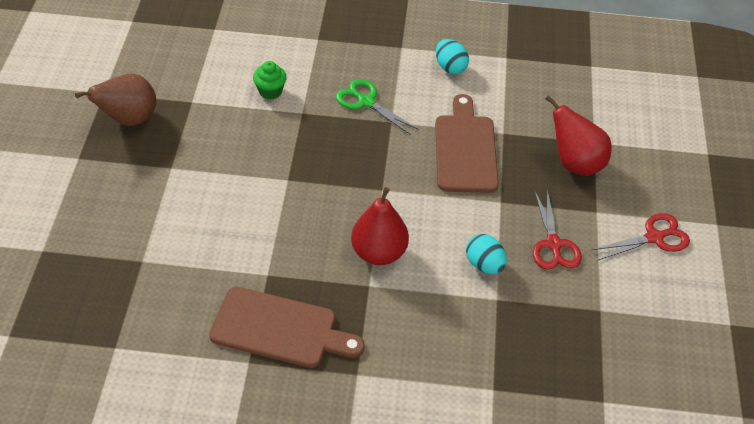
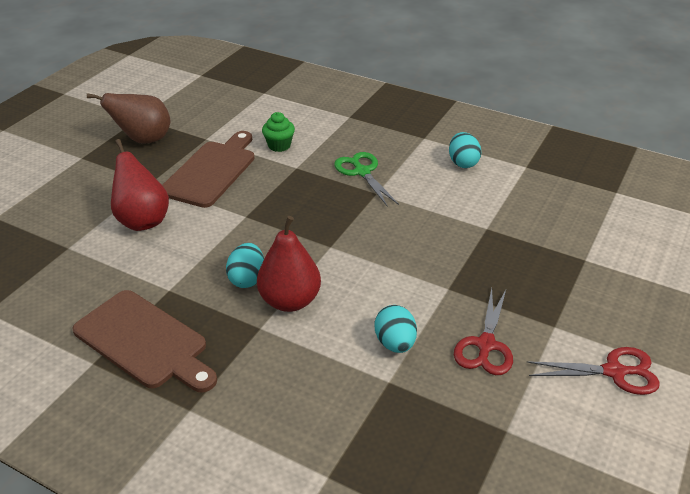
camera: 25 degrees right, 10 degrees down
brown cutting board [435,94,499,193] -> brown cutting board moved to [162,131,255,208]
red pear [545,95,611,176] -> red pear moved to [111,139,169,231]
none -> turquoise egg [226,243,264,288]

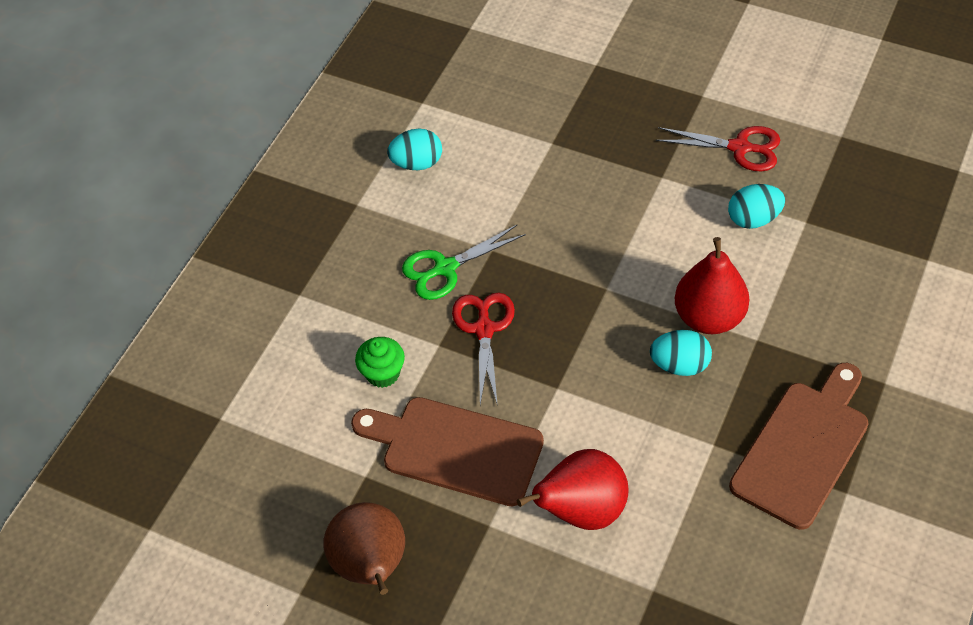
camera: 90 degrees left, 15 degrees up
red scissors [526,347,660,395] -> red scissors moved to [452,293,515,406]

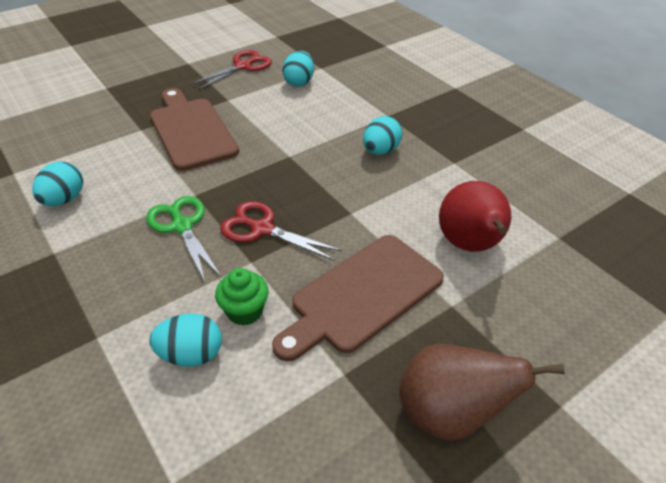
camera: 65 degrees left, 10 degrees down
green scissors [402,225,526,300] -> green scissors turned 150 degrees clockwise [146,196,222,282]
red pear [675,237,749,334] -> none
brown cutting board [729,363,869,530] -> brown cutting board moved to [150,88,239,171]
none -> turquoise egg [150,314,222,366]

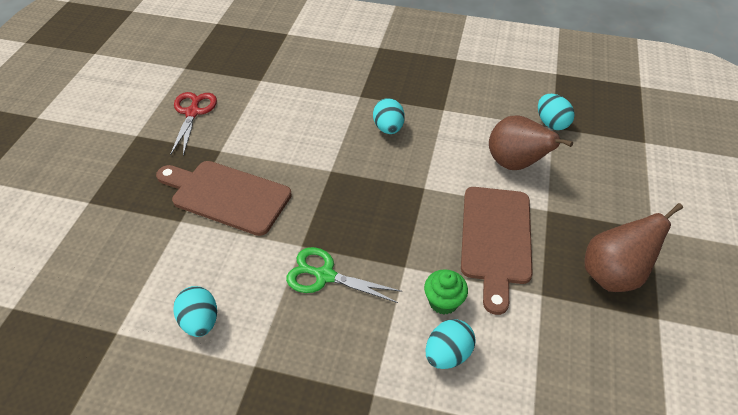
camera: 40 degrees left, 5 degrees up
red scissors [220,201,342,261] -> none
turquoise egg [282,51,314,87] -> turquoise egg moved to [538,94,575,130]
red pear [439,181,511,252] -> brown pear [489,115,573,170]

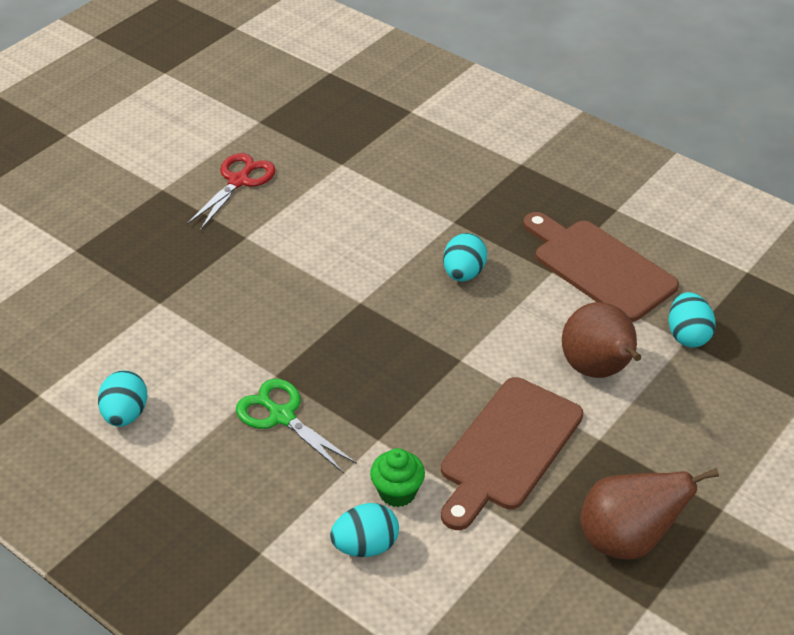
camera: 25 degrees right, 5 degrees down
brown cutting board [156,161,292,236] -> brown cutting board moved to [523,212,679,322]

